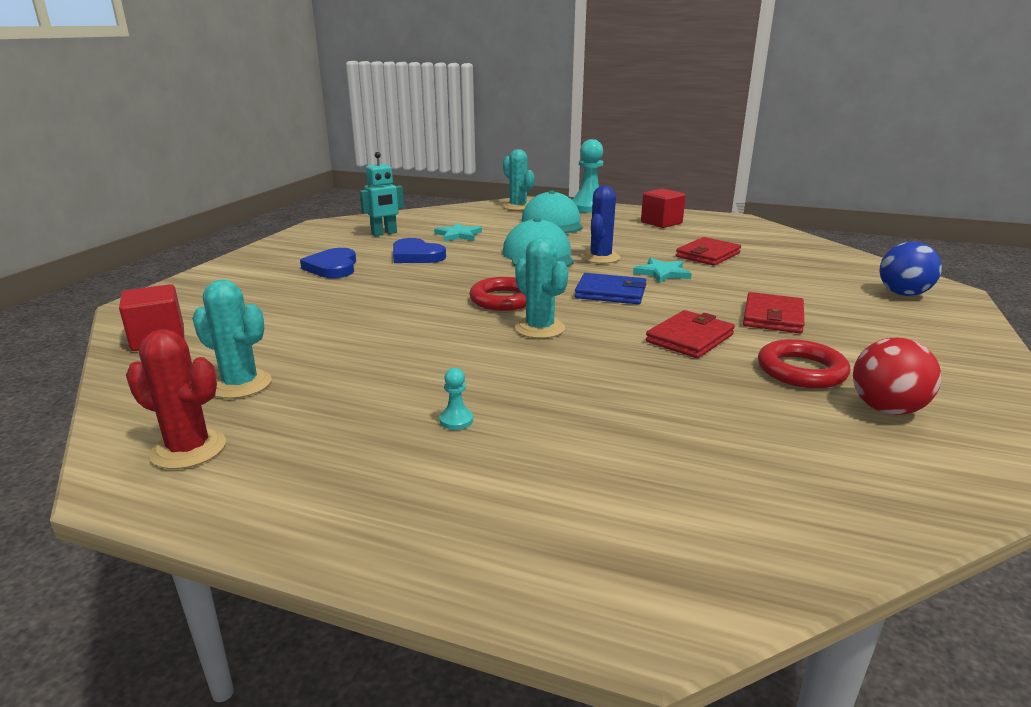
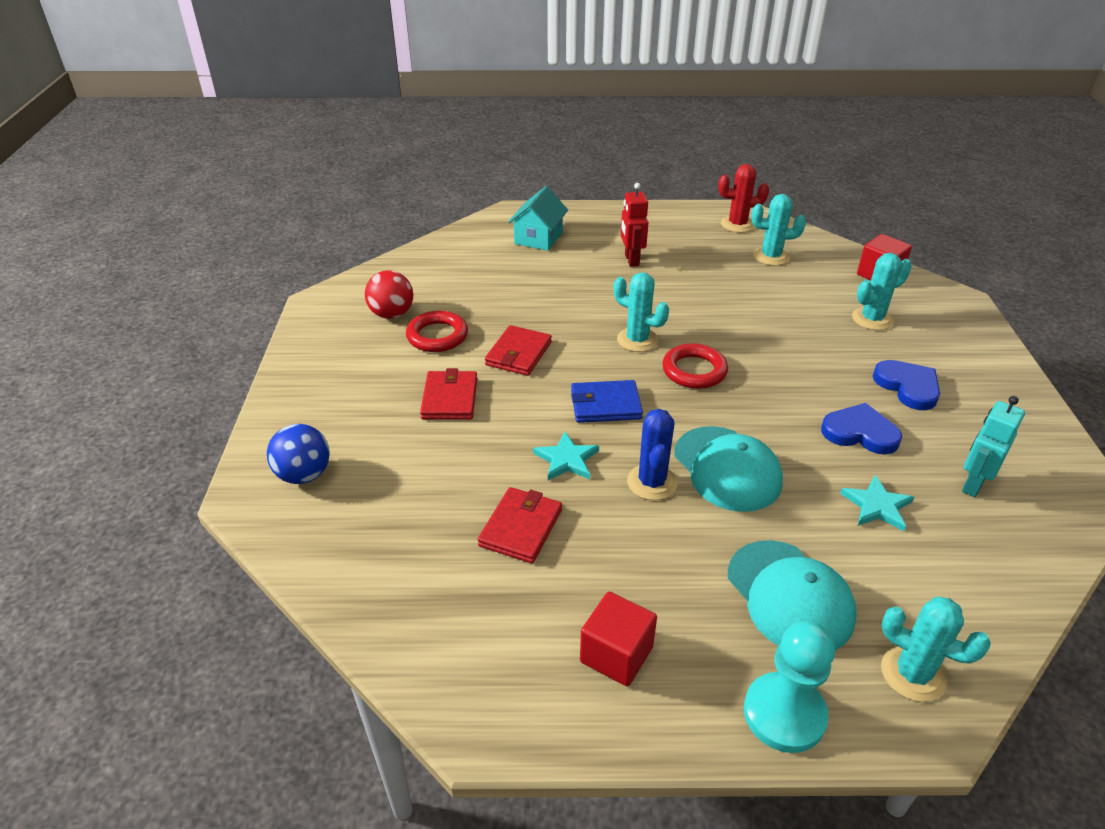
camera: 160 degrees right, 15 degrees up
turquoise pawn [439,368,473,430] -> red robot [621,183,648,267]
none -> turquoise house [508,186,568,251]
none -> turquoise cactus [852,253,912,330]

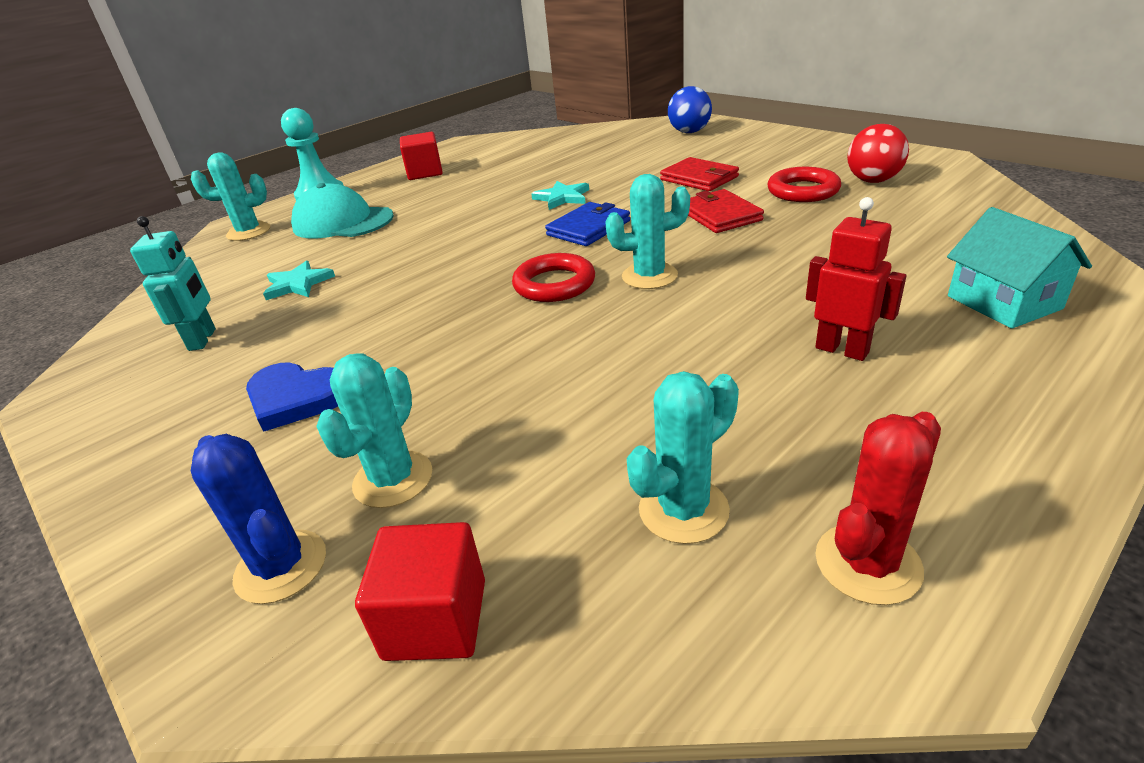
camera: 140 degrees right, 5 degrees down
red wallet [477,487,562,563] -> none
blue cactus [627,409,678,500] -> blue cactus moved to [191,434,326,604]
turquoise cap [674,426,783,512] -> none
blue heart [821,403,902,455] -> none

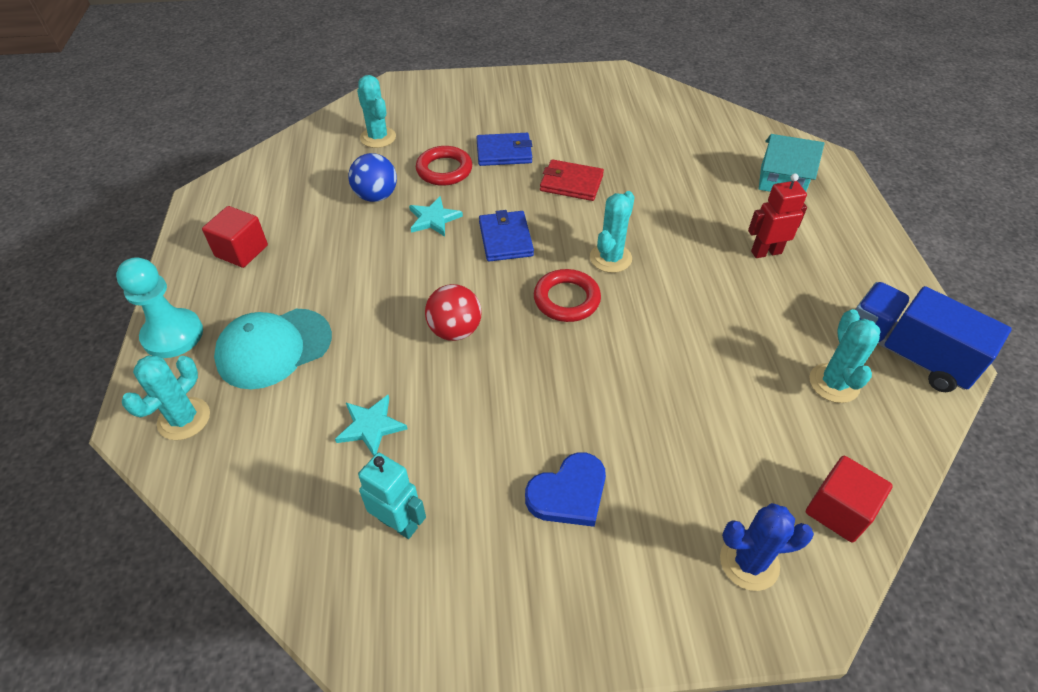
camera: 55 degrees left, 15 degrees up
turquoise cactus [316,353,432,508] -> turquoise cactus moved to [357,75,396,148]
red wallet [660,157,739,191] -> blue wallet [476,133,532,166]
blue ball [668,86,712,133] -> blue ball moved to [349,153,397,202]
red ring [767,167,841,202] -> red ring moved to [416,146,472,186]
red cactus [815,412,941,605] -> blue truck [855,282,1012,392]
red ball [847,124,909,183] -> red ball moved to [425,284,482,341]

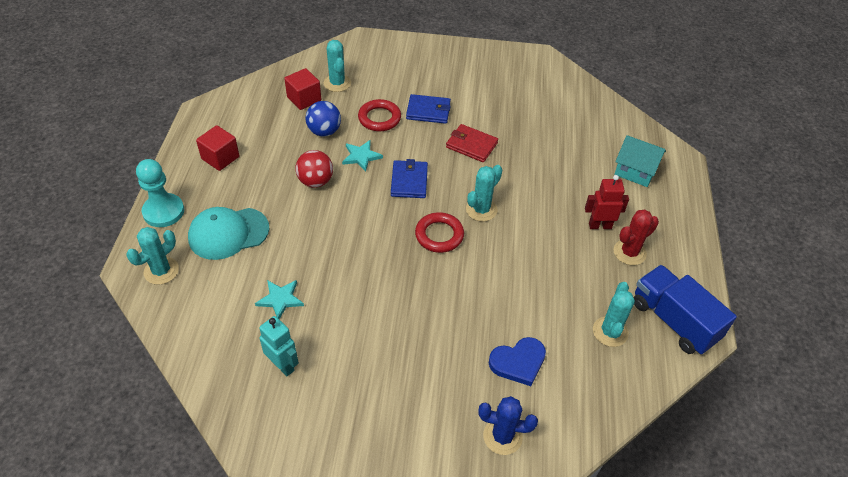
camera: 10 degrees right, 0 degrees up
red ball [425,284,482,341] -> red ball moved to [295,150,333,188]
blue heart [525,452,606,527] -> blue heart moved to [489,337,546,386]
red cube [806,456,893,543] -> red cube moved to [284,68,321,110]
none -> red cactus [614,209,659,265]

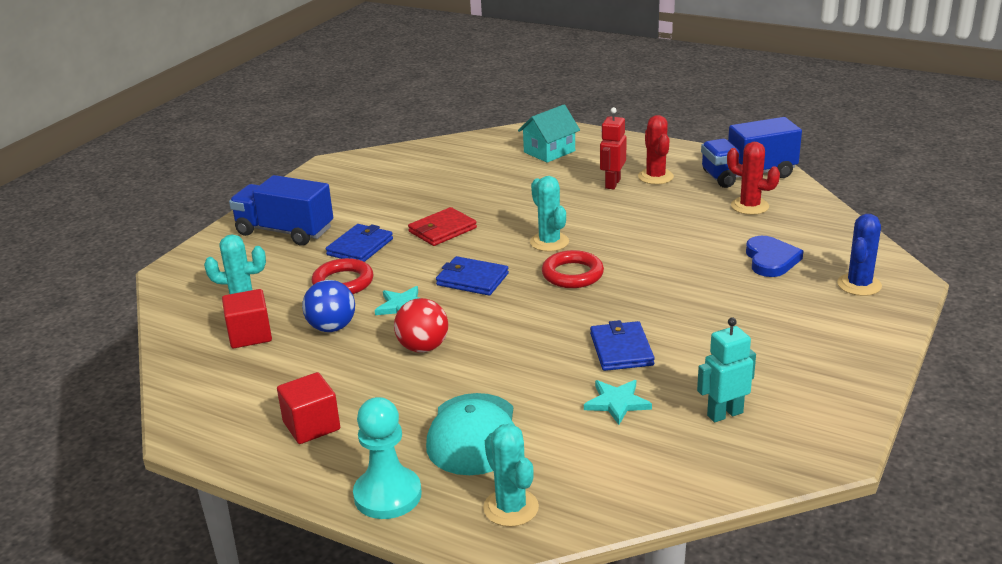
camera: 65 degrees left, 20 degrees down
turquoise cactus [593,282,635,347] -> red cactus [727,142,780,215]
none -> blue truck [229,175,333,246]
none -> blue wallet [590,320,655,371]

